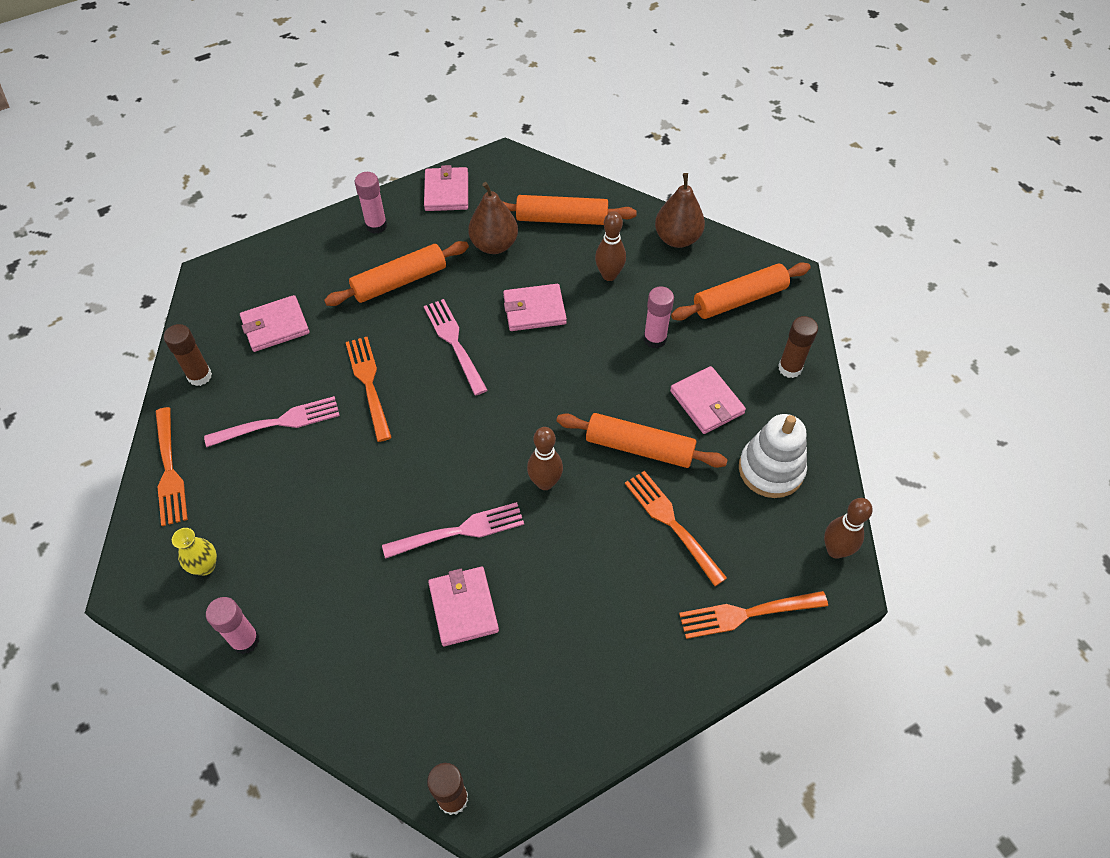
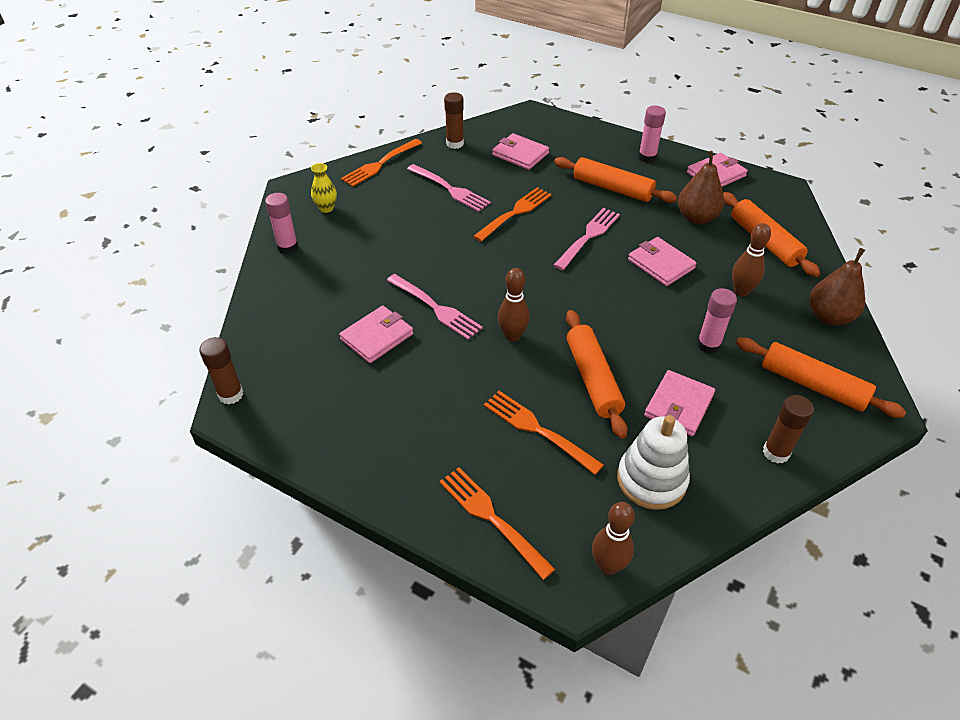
camera: 60 degrees right, 10 degrees down
orange fork [625,471,727,586] -> orange fork turned 75 degrees counterclockwise [484,391,604,475]

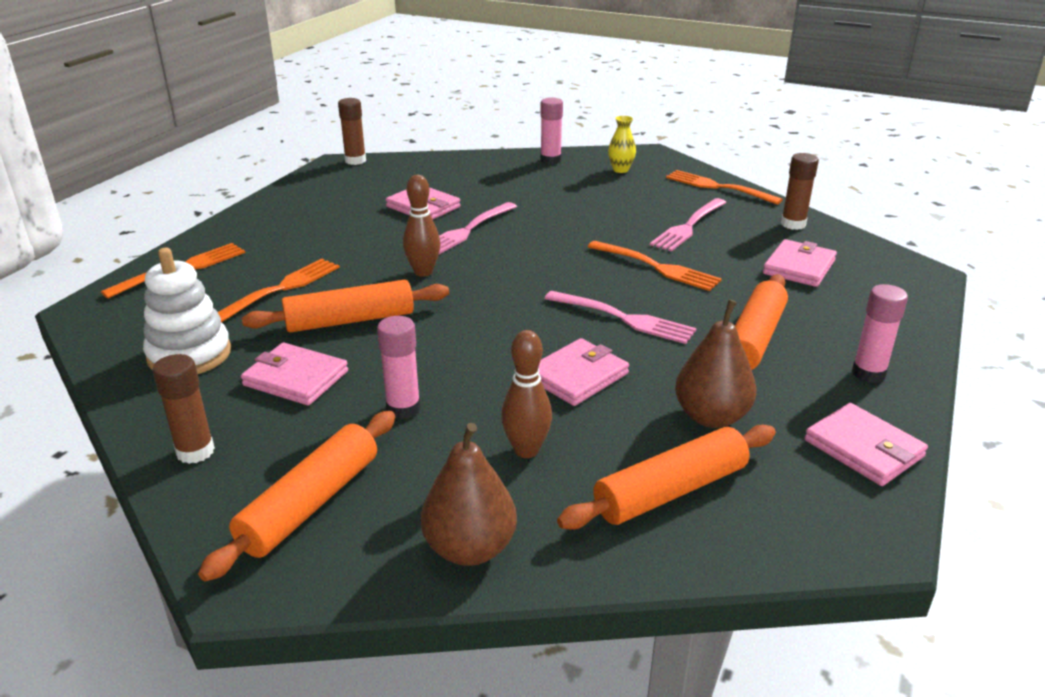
camera: 85 degrees right, 15 degrees down
brown bowling pin [592,502,635,575] -> none

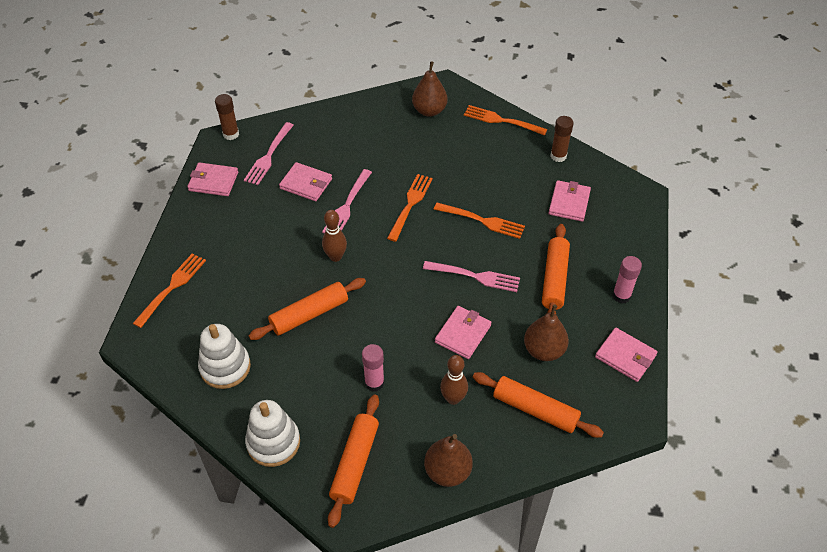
camera: 15 degrees left, 20 degrees up
brown glue stick [153,354,215,464] -> white stacking toy [245,400,300,467]
orange fork [218,259,340,322] -> orange fork moved to [387,174,433,242]
pink wallet [241,343,348,405] -> pink wallet moved to [187,162,238,196]
pink glue stick [540,98,563,164] -> none
orange rolling pin [557,424,776,530] -> orange rolling pin turned 75 degrees clockwise [473,372,604,438]
yellow vase [608,116,636,173] -> brown pear [412,61,448,117]
pink fork [650,198,727,251] -> pink fork moved to [244,122,294,185]

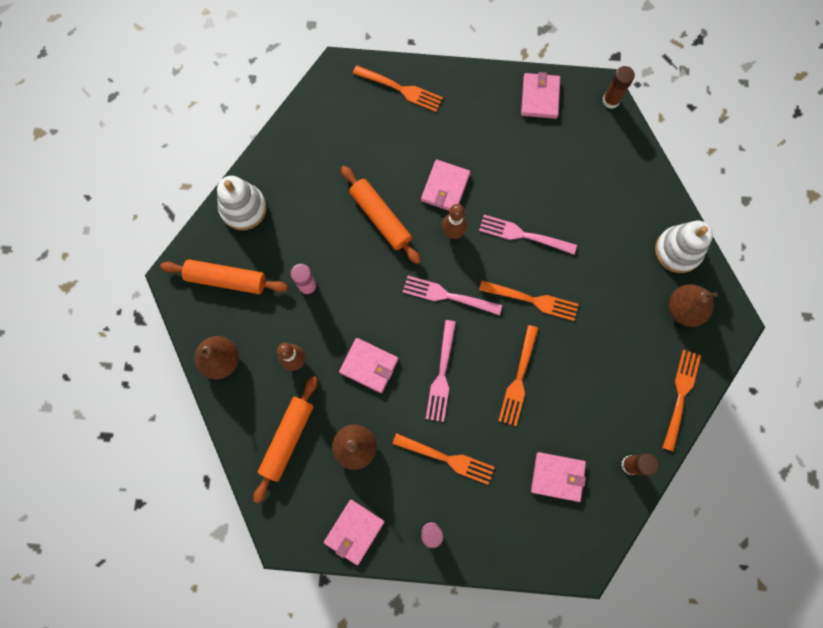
camera: 85 degrees right, 25 degrees up
white stacking toy [198,324,251,389] -> white stacking toy moved to [655,221,713,273]
pink fork [244,122,294,185] -> pink fork moved to [403,276,502,315]
pink wallet [279,162,332,201] -> pink wallet moved to [421,160,470,211]
orange rolling pin [542,224,570,314] -> orange fork [392,433,495,485]

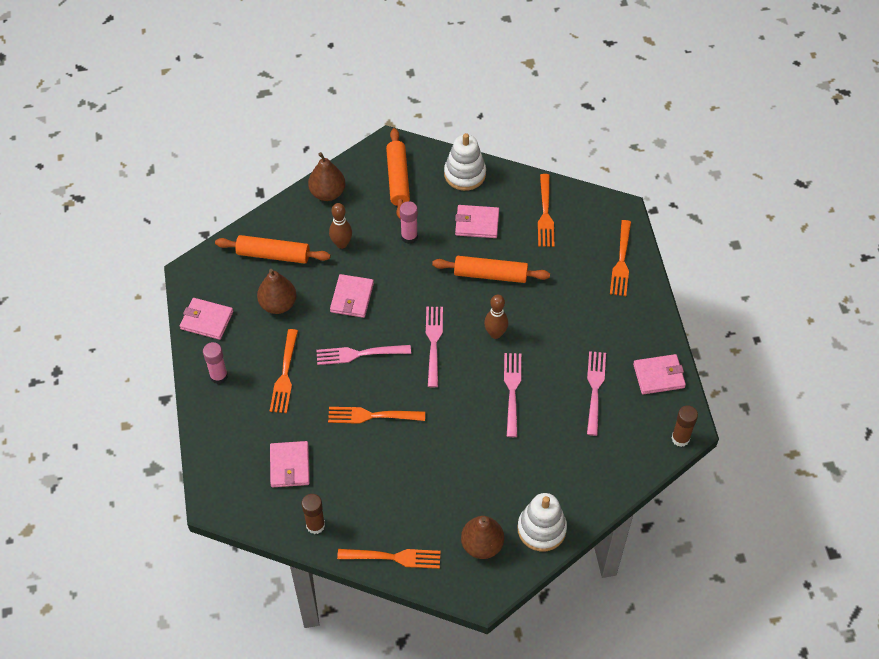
camera: 75 degrees right, 20 degrees down
orange rolling pin [341,166,421,264] -> orange rolling pin turned 60 degrees clockwise [432,256,550,283]
pink wallet [421,160,470,211] -> pink wallet moved to [455,205,499,238]
orange fork [479,280,579,321] -> orange fork moved to [538,174,554,247]
none -> pink fork [587,351,606,436]

